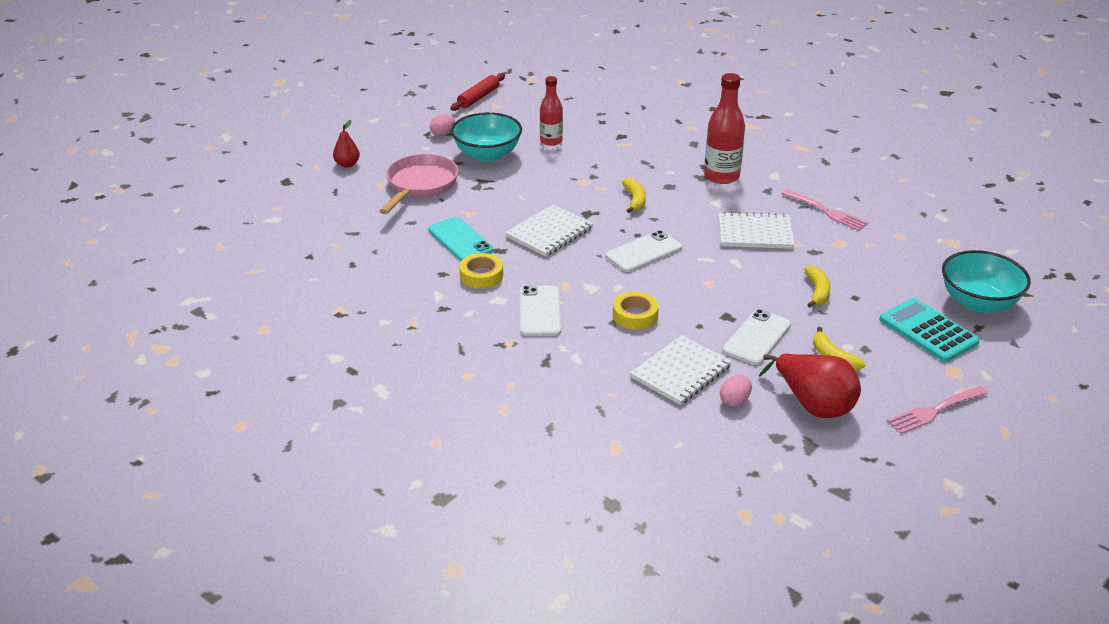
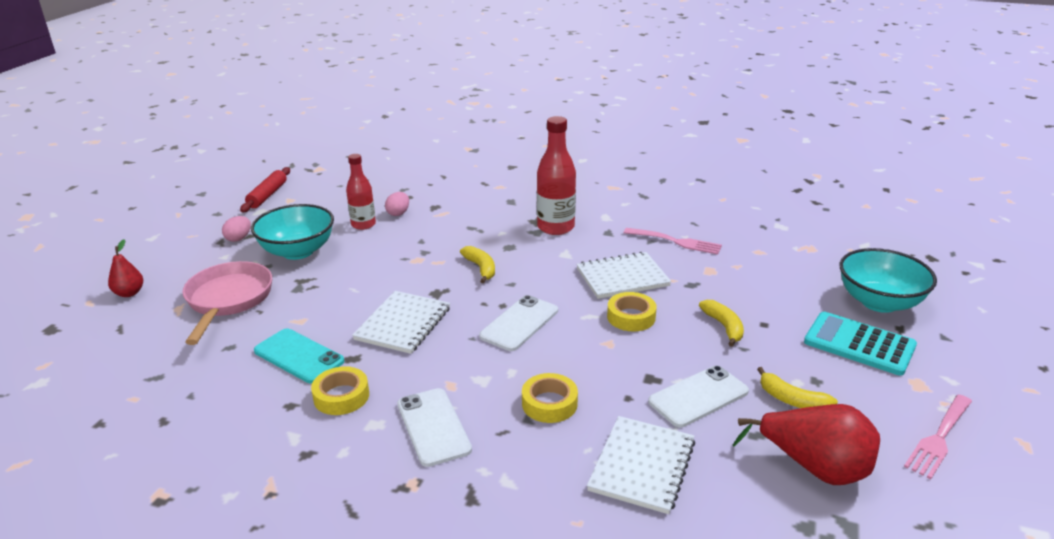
camera: 20 degrees left, 5 degrees down
pink egg [720,375,752,407] -> pink egg moved to [385,192,409,216]
white phone [723,309,791,365] -> white phone turned 45 degrees clockwise [648,365,749,427]
none -> yellow tape [607,292,657,332]

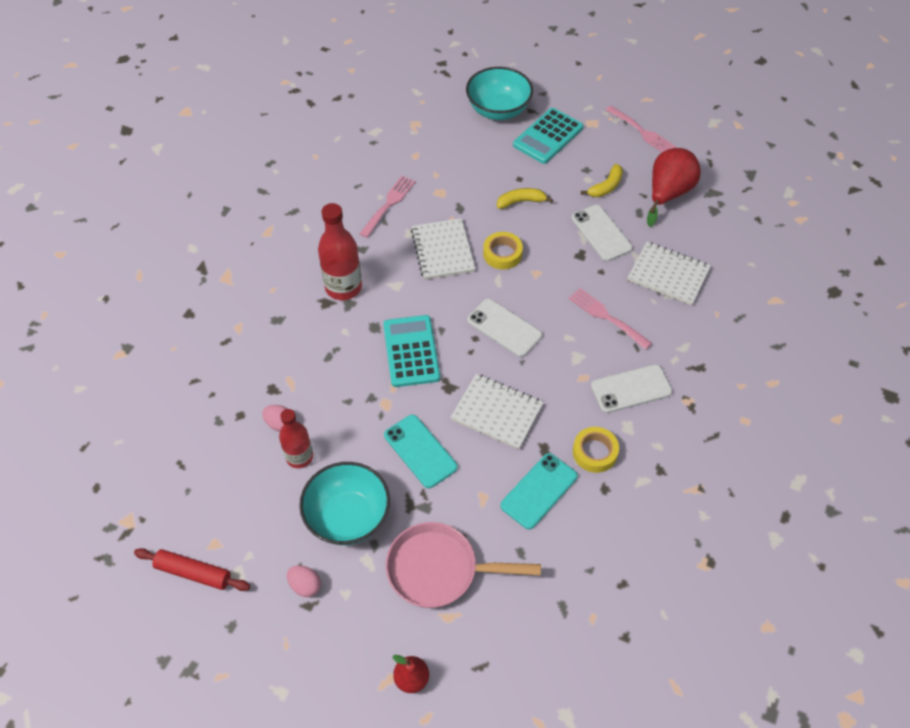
camera: 85 degrees left, 25 degrees up
yellow banana [460,246,495,283] -> turquoise calculator [383,315,440,387]
yellow tape [522,373,578,423] -> pink fork [569,288,652,350]
none -> turquoise phone [384,415,458,488]

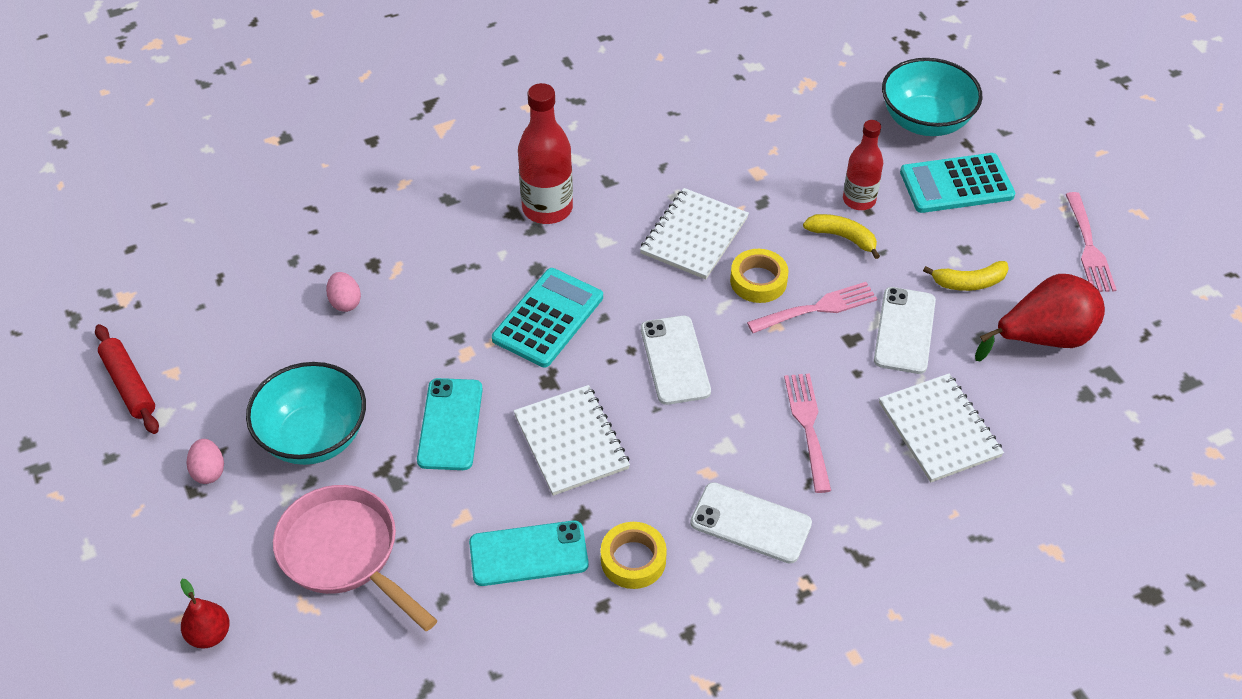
camera: 40 degrees right, 5 degrees down
red bottle [279,409,313,468] -> red bottle moved to [843,120,883,210]
pink fork [360,176,416,238] -> pink fork moved to [747,282,877,333]

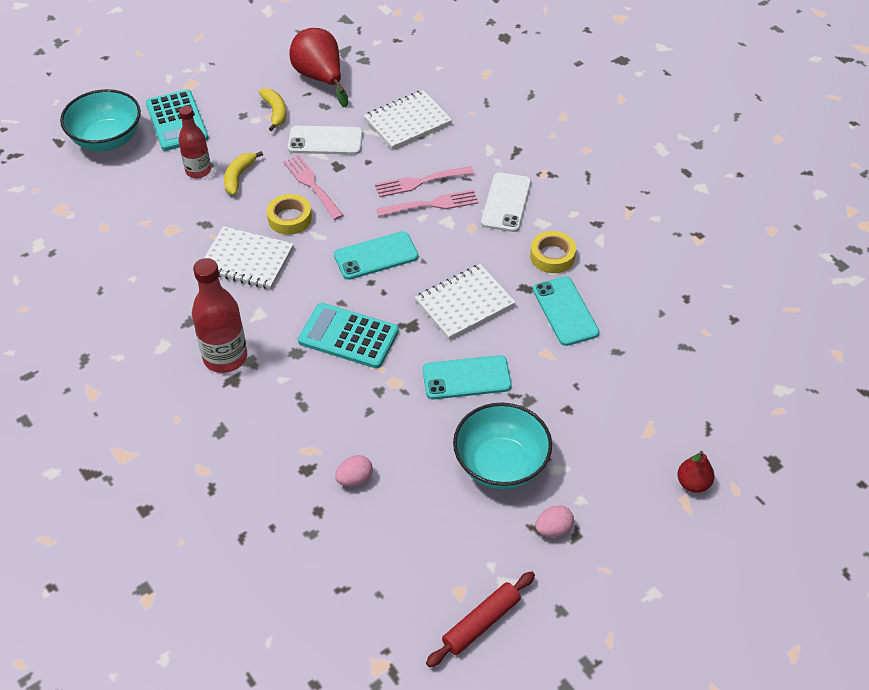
camera: 100 degrees left, 0 degrees up
pink pan [273,485,438,631] -> none
white phone [641,316,711,405] -> turquoise phone [334,231,418,280]
pink fork [1066,192,1117,292] -> pink fork moved to [377,190,478,217]

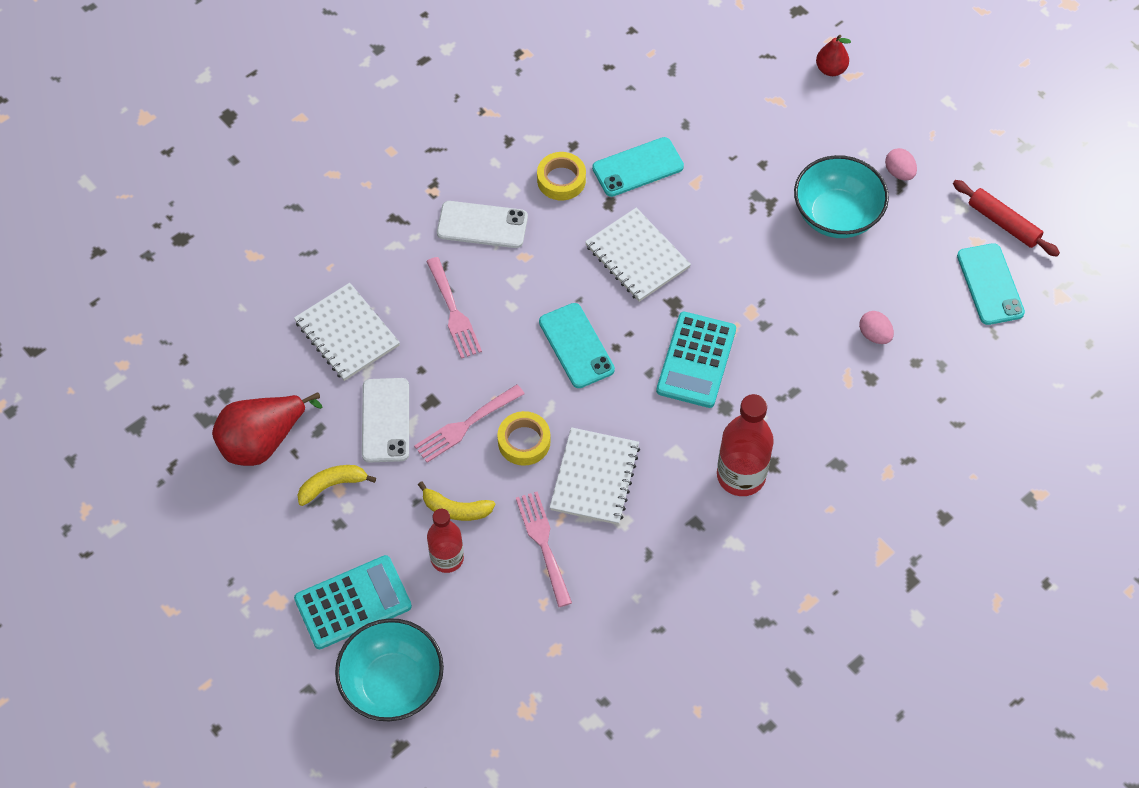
camera: 95 degrees left, 10 degrees up
pink fork [377,190,478,217] -> pink fork moved to [516,492,572,607]
turquoise phone [423,355,512,399] -> turquoise phone moved to [957,243,1025,325]

